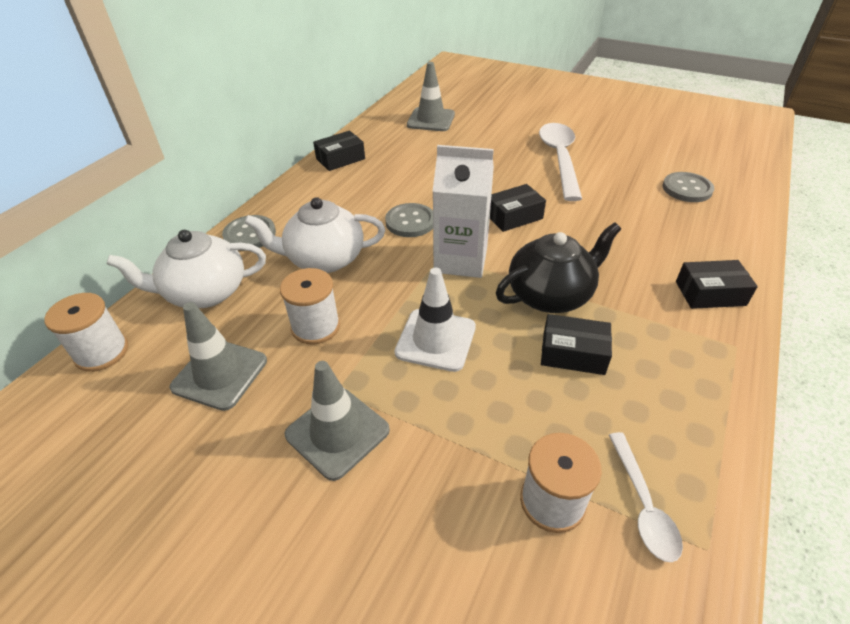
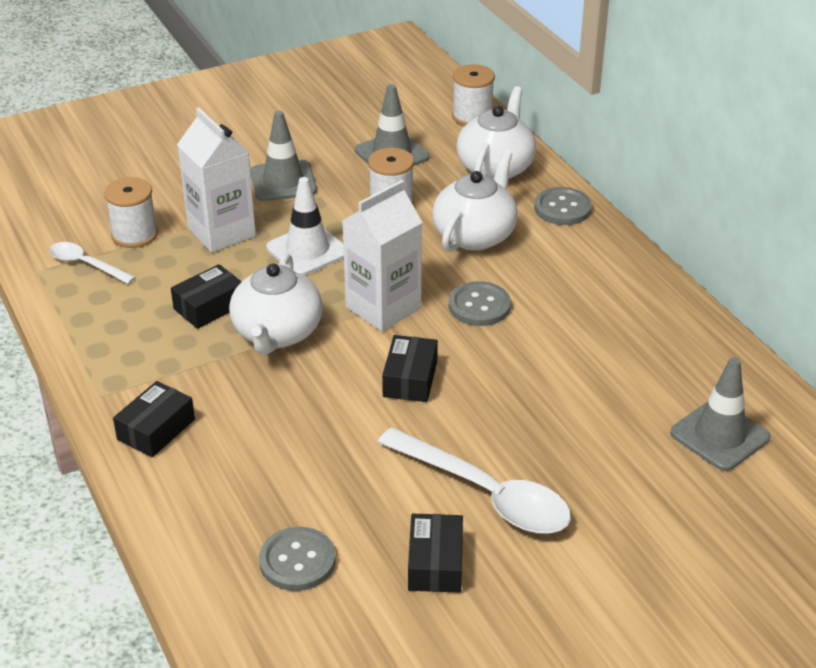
camera: 125 degrees right, 5 degrees down
black box [313,131,365,171] -> black box moved to [408,514,463,593]
black teapot [496,222,621,313] -> white teapot [229,253,323,355]
none -> white carton [177,107,256,253]

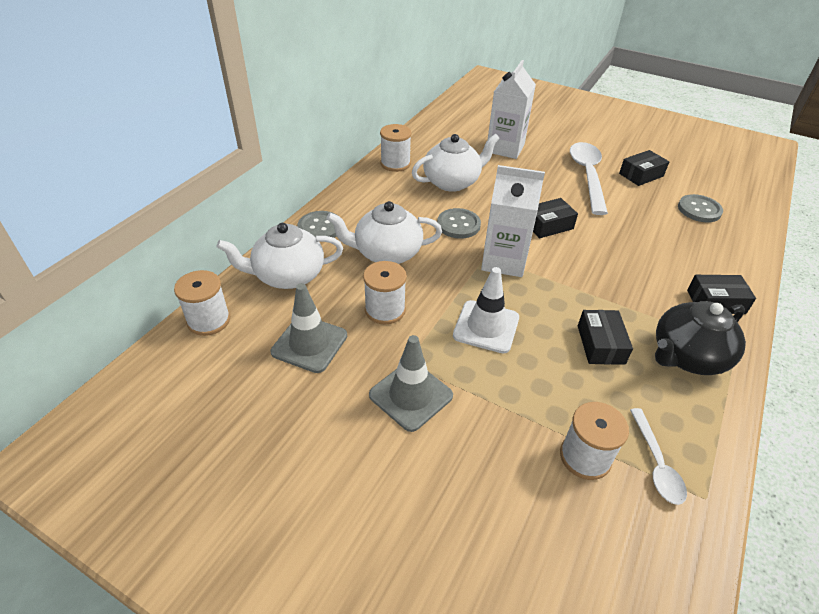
camera: 125 degrees left, 5 degrees up
black box [171,264,242,329] -> black box turned 75 degrees clockwise [578,310,633,365]
white carton [177,107,256,253] -> white carton moved to [488,60,536,159]
white teapot [229,253,323,355] -> white teapot moved to [412,134,500,192]
grey traffic cone [670,357,770,471] -> none
none -> white spool [380,124,412,172]
none -> black teapot [655,301,746,375]

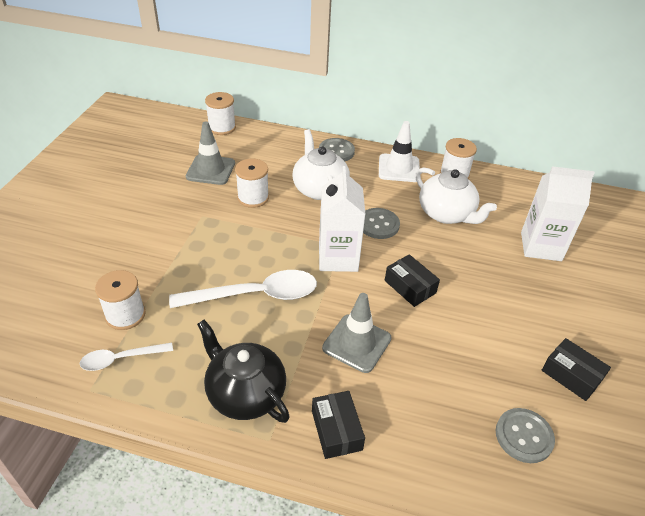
camera: 75 degrees right, 0 degrees up
white teapot [217,223,343,289] -> none
grey traffic cone [369,335,453,432] -> grey traffic cone moved to [322,293,391,373]
white traffic cone [453,267,519,353] -> white traffic cone moved to [379,121,420,182]
white spoon [570,142,608,215] -> white spoon moved to [169,270,317,308]
black box [578,310,633,365] -> none

